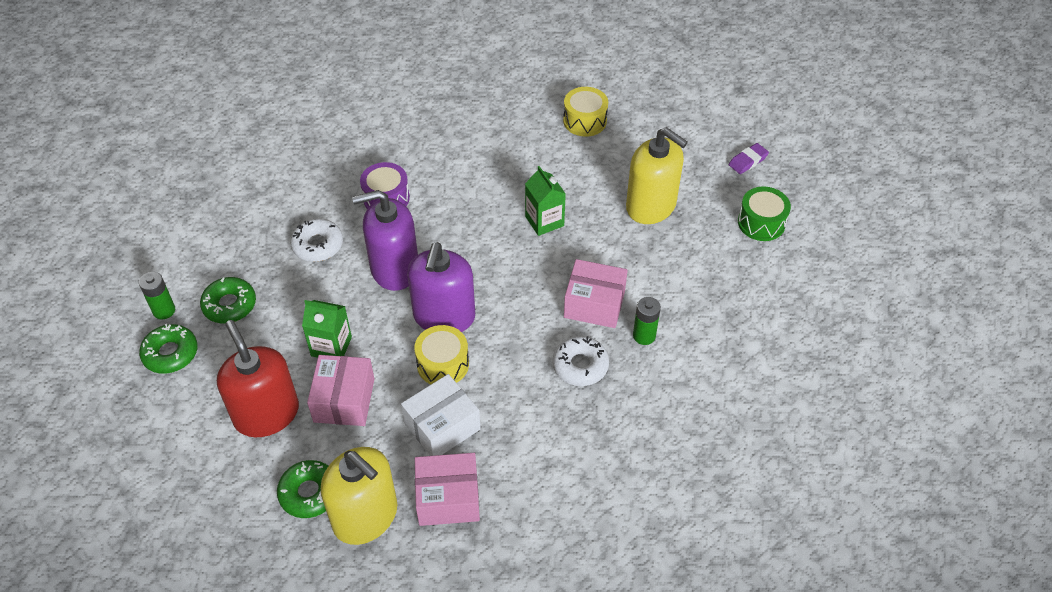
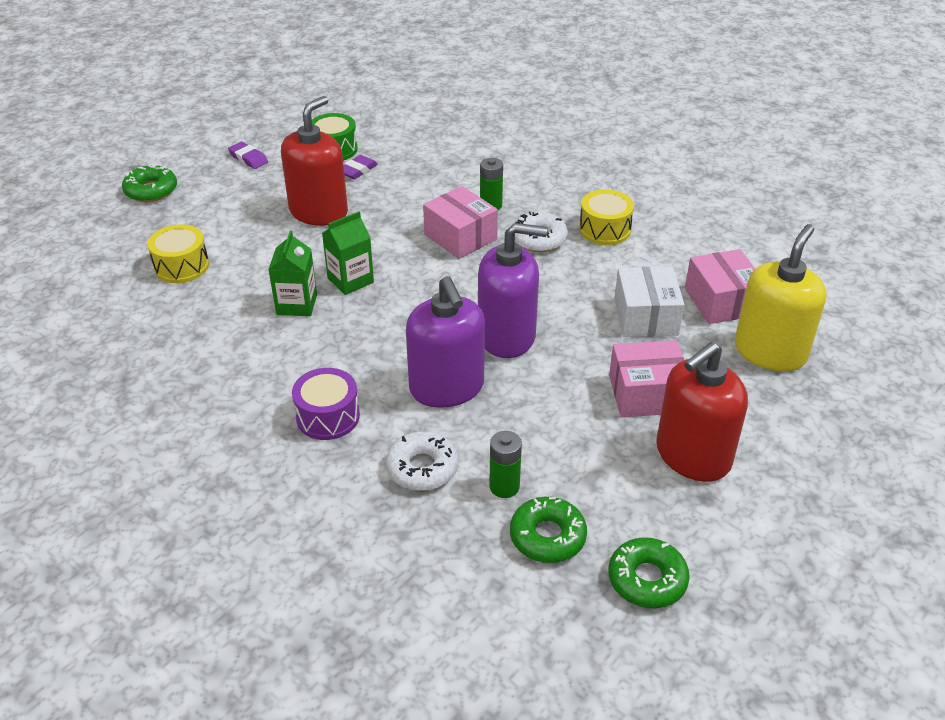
camera: 100 degrees left, 10 degrees down
green battery [139,272,175,319] -> green battery moved to [489,431,522,498]
green donut [277,460,328,518] -> green donut moved to [122,164,177,202]
green carton [302,300,352,358] -> green carton moved to [268,230,317,316]
white box [401,374,481,456] -> white box turned 45 degrees clockwise [614,266,685,337]
yellow drum [414,325,469,384] -> yellow drum moved to [579,190,634,245]
pink box [564,259,628,328] -> pink box turned 45 degrees counterclockwise [423,186,498,259]
yellow soap dispenser [626,127,688,224] -> red soap dispenser [281,96,348,226]
none -> purple eraser [344,155,378,179]

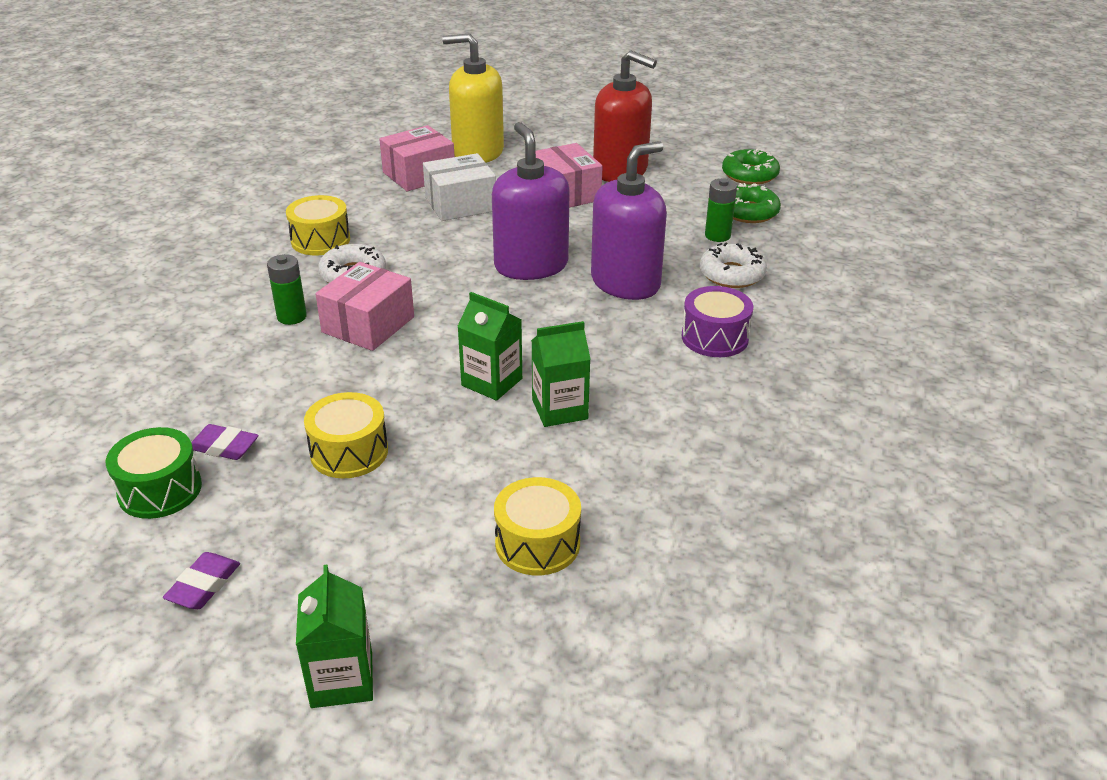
camera: 110 degrees left, 5 degrees down
green donut [122,164,177,202] -> green carton [296,565,373,708]
red soap dispenser [281,96,348,226] -> yellow drum [304,392,388,478]

